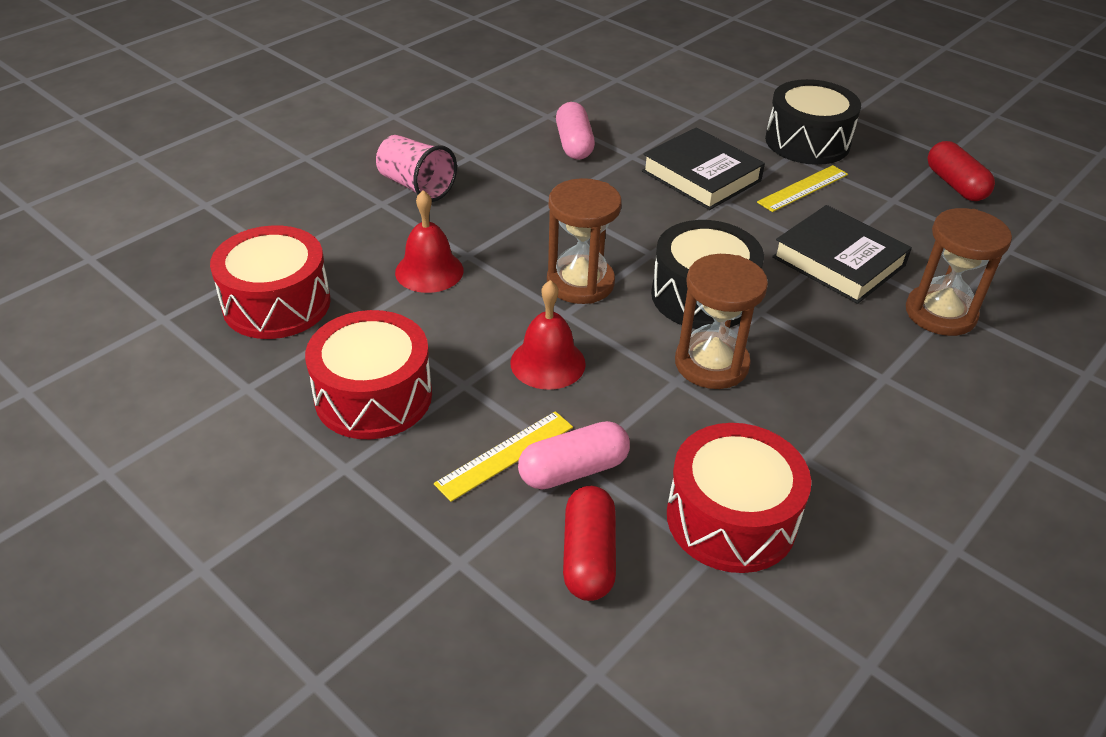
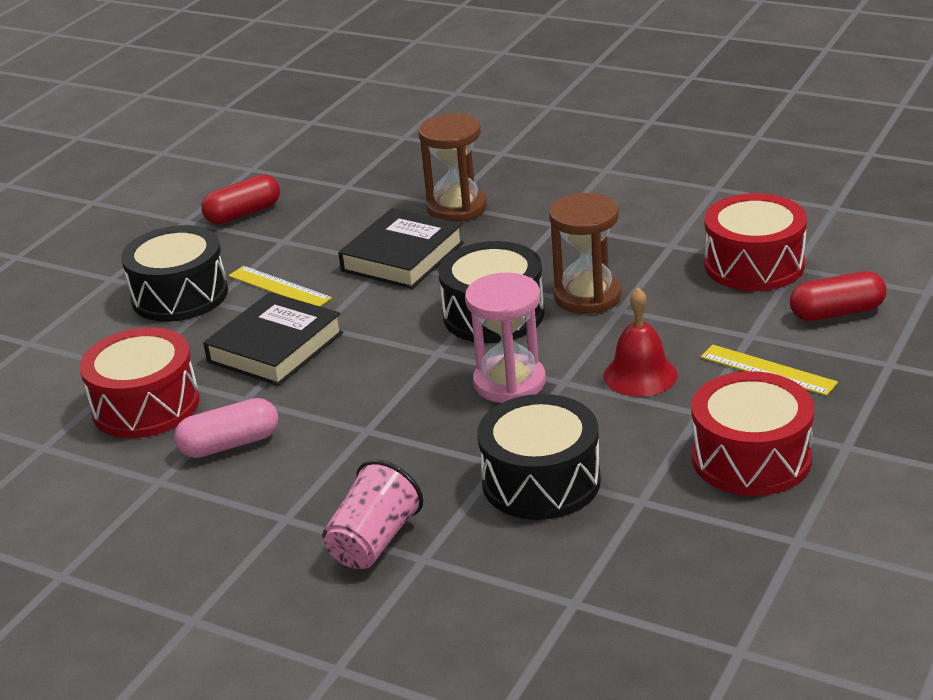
camera: 100 degrees left, 10 degrees down
red drum [210,225,331,339] -> red drum moved to [80,327,200,438]
red bell [395,190,464,293] -> black drum [477,394,601,520]
pink capsule [518,421,630,489] -> none
brown hourglass [547,178,621,304] -> pink hourglass [465,272,546,403]

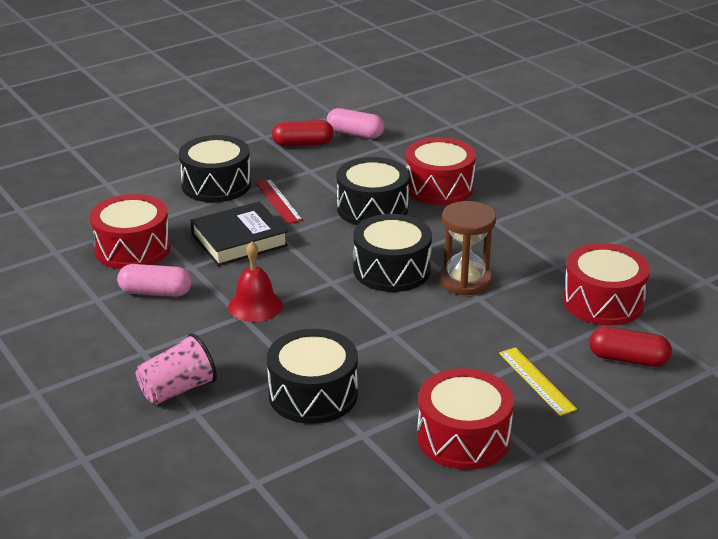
camera: 25 degrees right, 0 degrees up
yellow ruler [228,266,332,306] -> red ruler [255,179,303,224]
black book [338,208,464,289] -> black drum [337,157,409,225]
brown hourglass [418,113,487,222] -> red drum [405,137,476,205]
pink hourglass [465,272,546,403] -> none
red bell [603,288,677,397] -> red bell moved to [228,241,283,322]
none -> pink capsule [327,108,385,139]

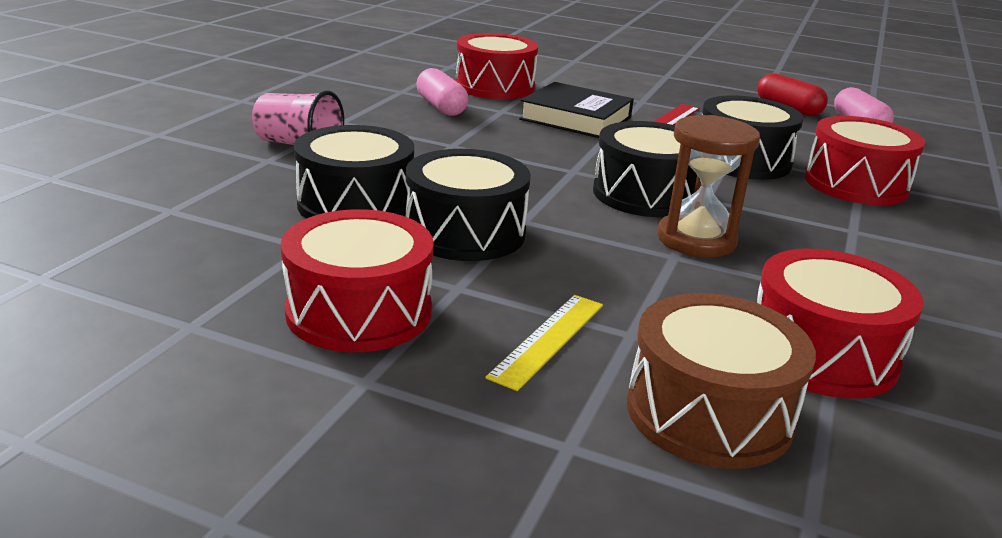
camera: 55 degrees right, 5 degrees down
black drum [179,135,251,202] -> black drum moved to [406,149,531,261]
red bell [228,241,283,322] -> none
red capsule [589,326,672,367] -> brown drum [627,293,816,469]

